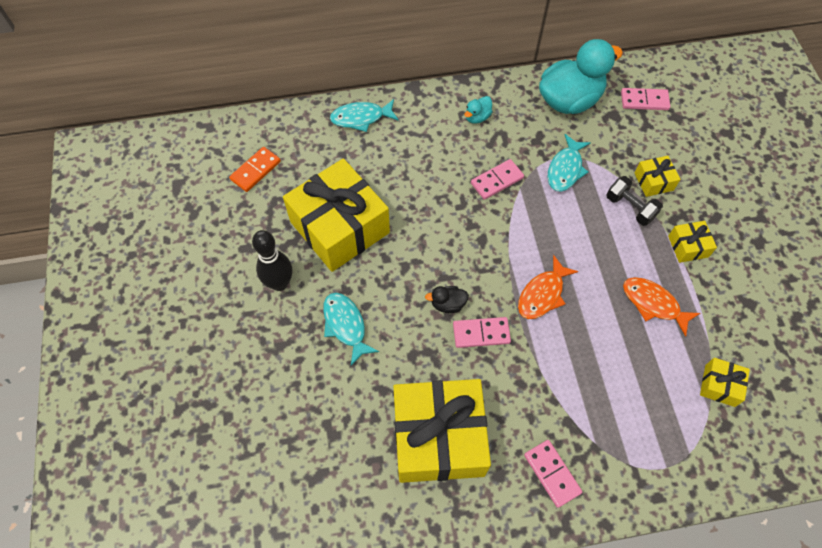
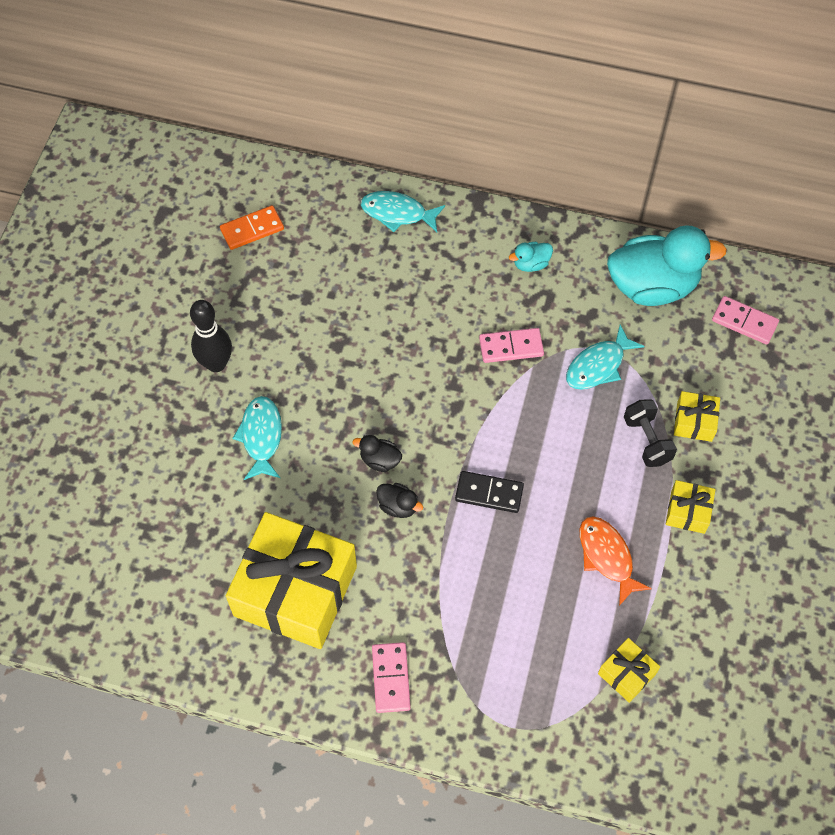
camera: 25 degrees right, 0 degrees up
yellow gift [283,158,390,272] -> none
pink domino [453,317,511,348] -> black duck [376,483,423,518]
orange fish [518,255,579,319] -> black domino [455,471,524,513]

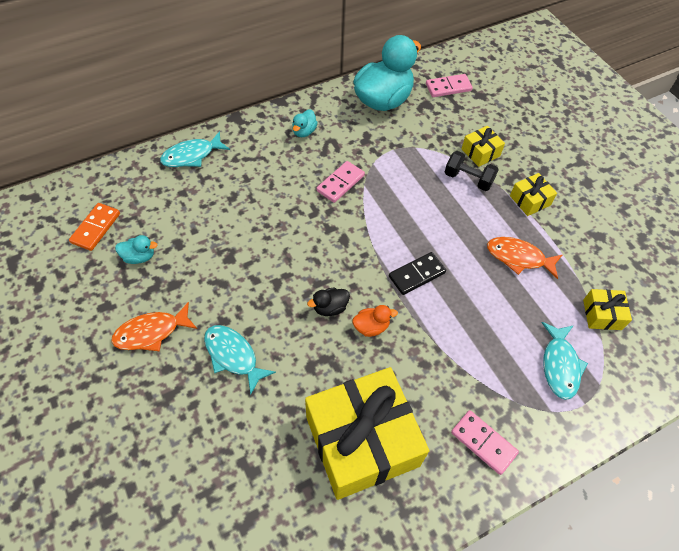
camera: 45 degrees left, 5 degrees down
black bowling pin [190,300,232,372] -> orange fish [111,302,197,351]
black duck [376,483,423,518] -> orange duck [352,305,398,337]
turquoise fish [566,325,645,390] -> turquoise fish moved to [542,322,588,400]
none -> turquoise duck [115,235,157,264]

